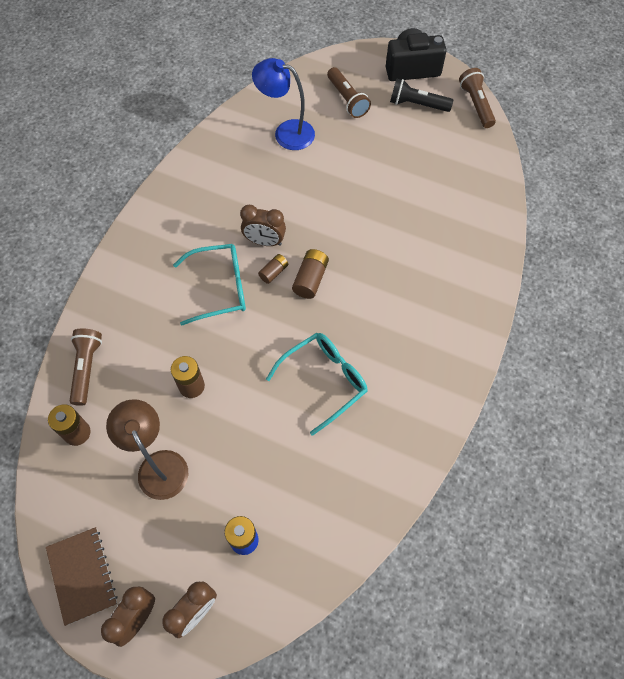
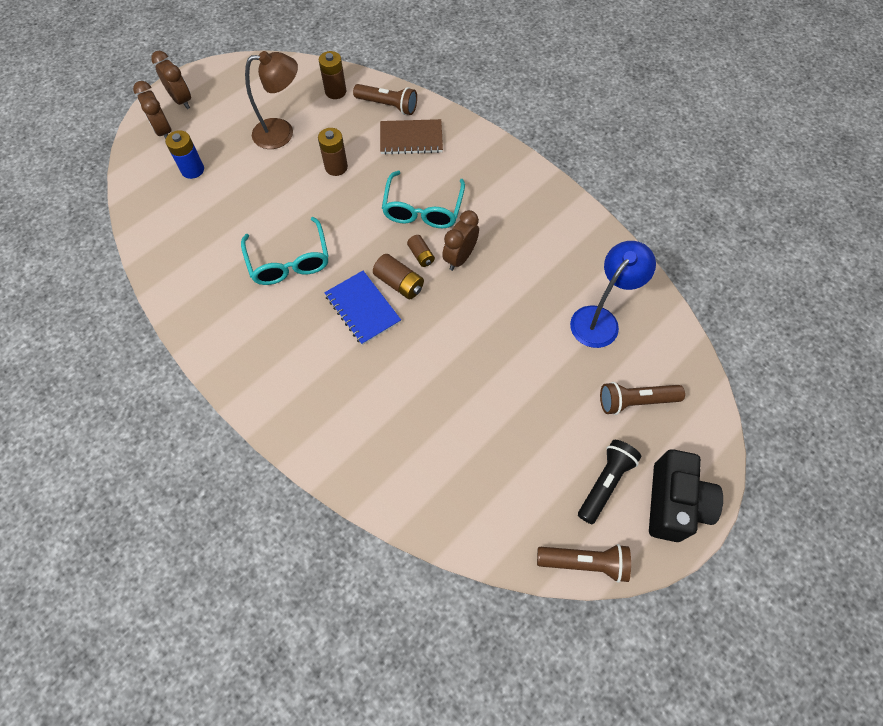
camera: 110 degrees right, 0 degrees up
brown notebook [46,527,118,626] -> brown notebook moved to [380,119,443,155]
none -> blue notebook [324,271,401,345]

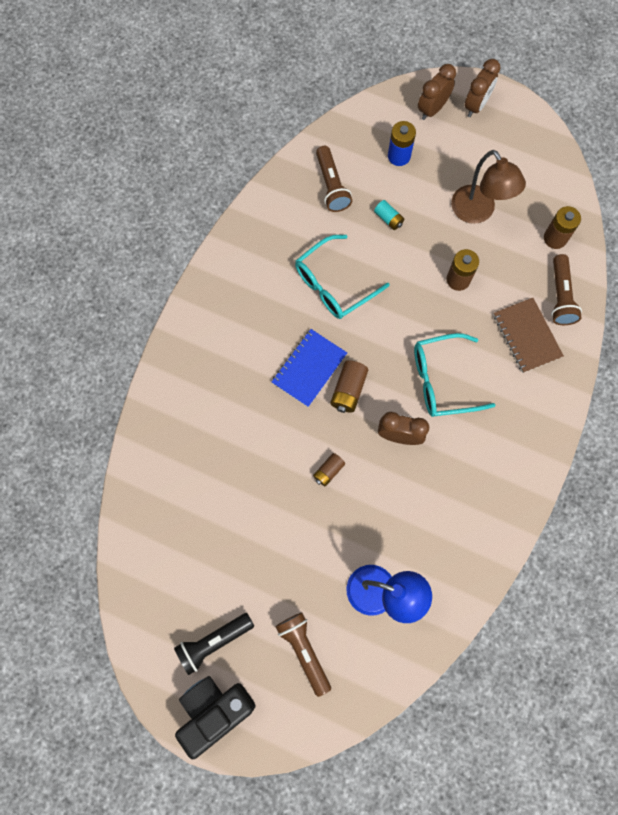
camera: 70 degrees right, 10 degrees up
brown battery [407,235,435,267] -> brown battery moved to [313,453,345,487]
brown flashlight [537,544,631,583] -> brown flashlight moved to [316,146,352,212]
black flashlight [578,440,641,524] -> black flashlight turned 135 degrees clockwise [174,613,254,675]
black camera [649,449,723,542] -> black camera turned 150 degrees clockwise [175,676,255,759]
none -> turquoise battery [374,200,404,230]

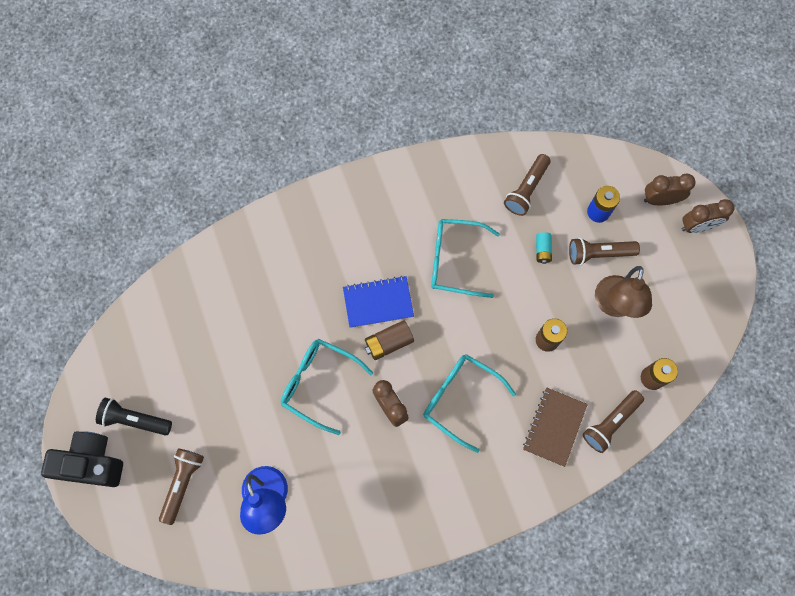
camera: 45 degrees right, 0 degrees up
brown battery [313,453,345,487] -> turquoise glasses [281,339,373,435]
none -> brown flashlight [569,238,640,265]

